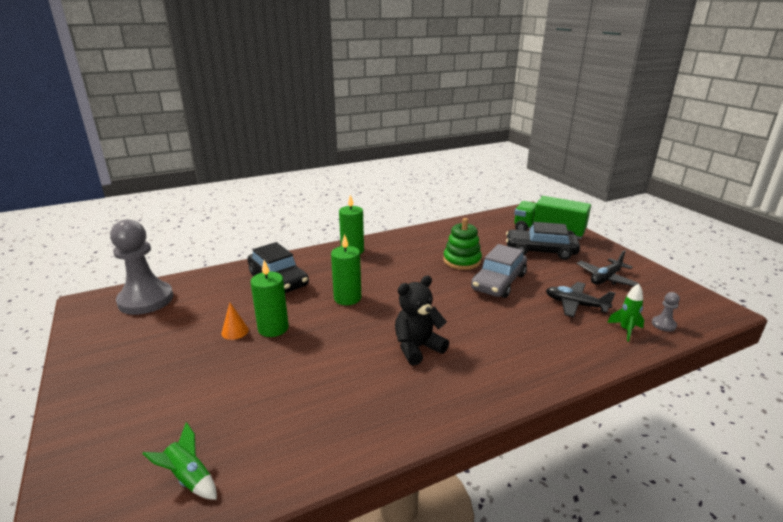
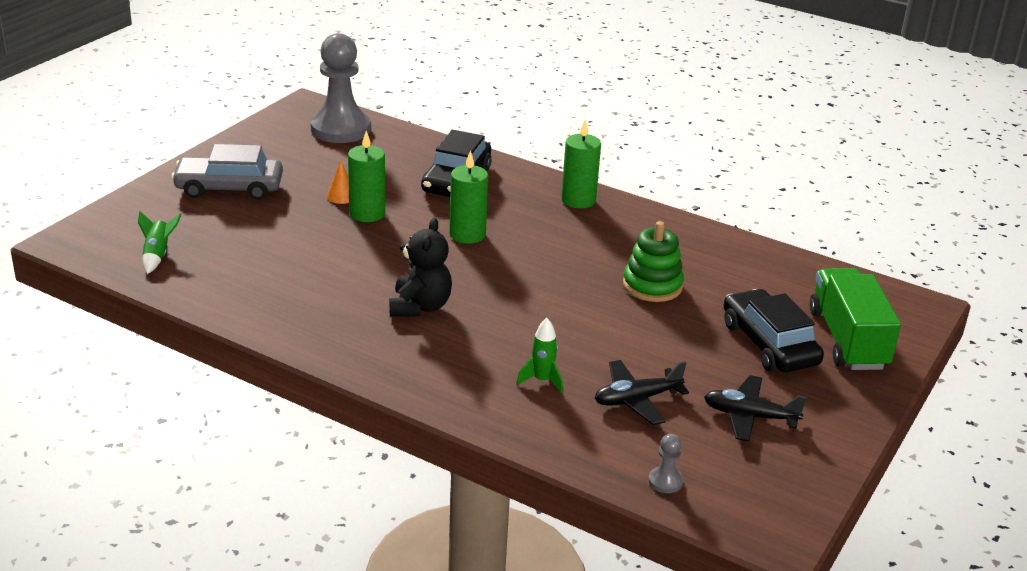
camera: 55 degrees right, 5 degrees up
black teddy bear [395,276,449,366] -> black teddy bear turned 75 degrees clockwise [389,218,452,317]
grey car [471,244,527,298] -> grey car moved to [171,144,283,200]
black plane [546,282,615,317] -> black plane turned 105 degrees counterclockwise [595,360,689,425]
green rocket [607,284,644,342] -> green rocket moved to [516,318,563,393]

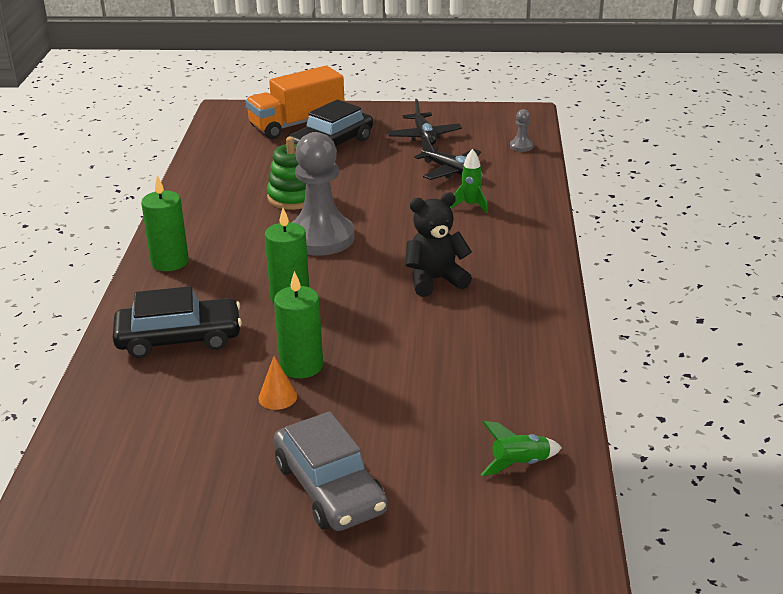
camera: 115 degrees left, 0 degrees up
grey pawn [310,33,371,143] -> grey pawn moved to [292,132,355,256]
green truck [809,268,901,370] -> orange truck [245,66,345,139]

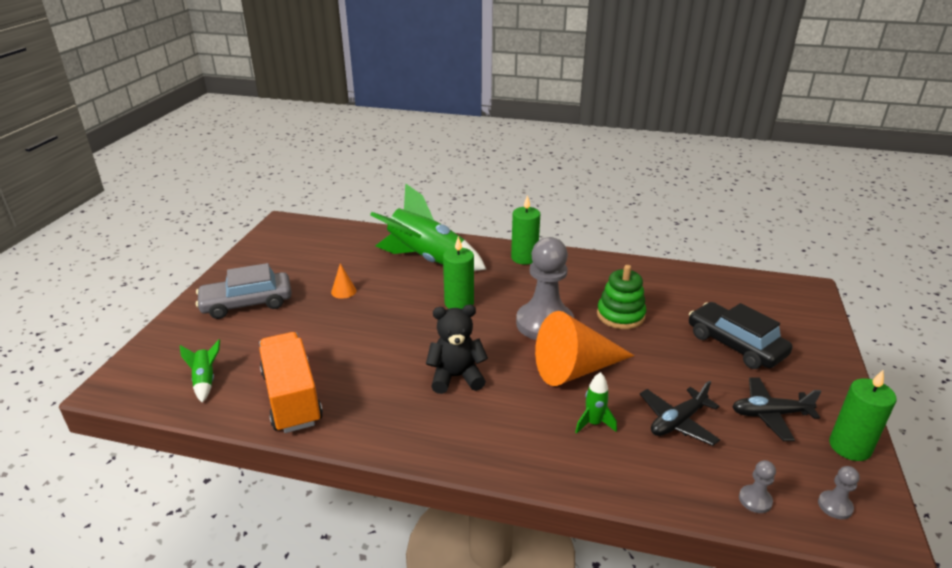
camera: 100 degrees right, 0 degrees up
black car [113,286,242,358] -> green rocket [370,183,487,271]
orange truck [245,66,345,139] -> orange truck moved to [259,332,323,433]
green candle [274,271,323,378] -> green candle moved to [829,370,896,461]
black teddy bear [406,192,472,297] -> black teddy bear turned 90 degrees counterclockwise [426,305,488,394]
none -> orange cone [535,311,634,386]
none -> grey pawn [818,466,859,519]

